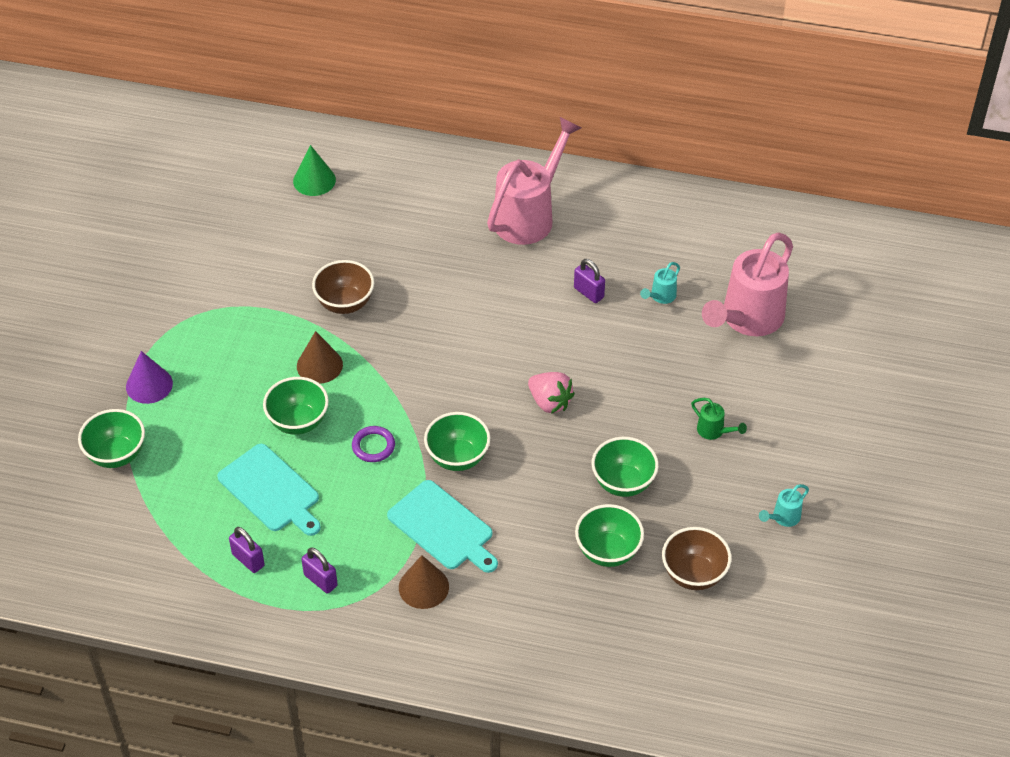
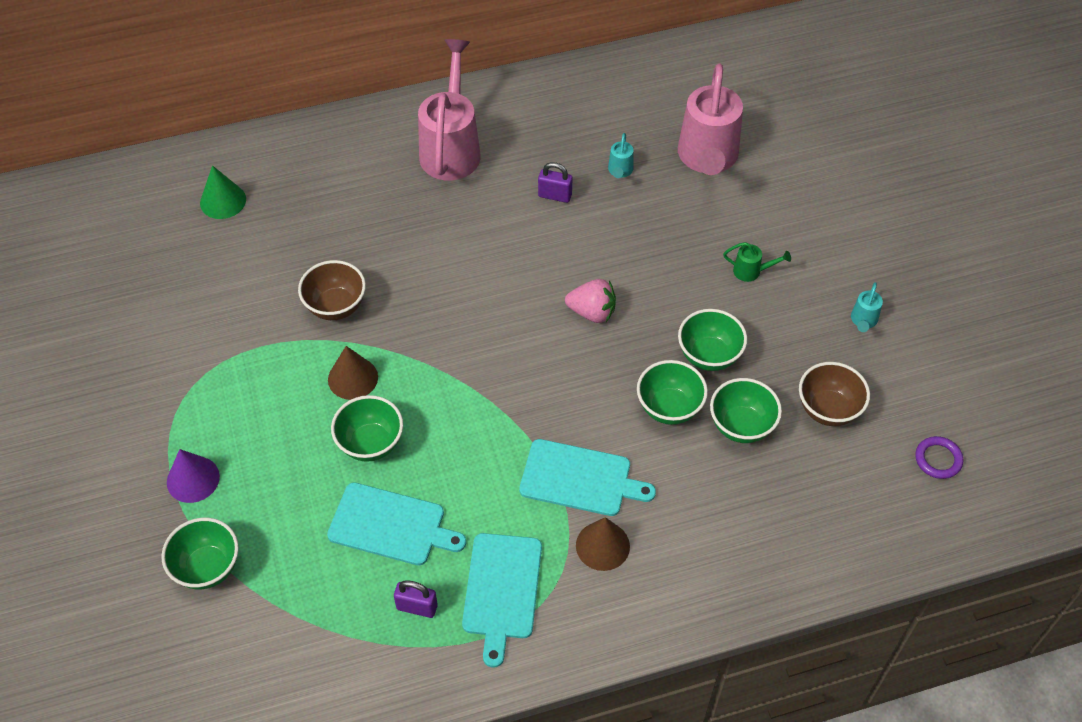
camera: 30 degrees left, 5 degrees up
purple padlock [302,547,338,594] -> turquoise cutting board [462,533,542,668]
purple ring [352,426,395,462] -> purple ring moved to [915,436,963,479]
green bowl [424,412,490,471] -> green bowl moved to [637,360,708,425]

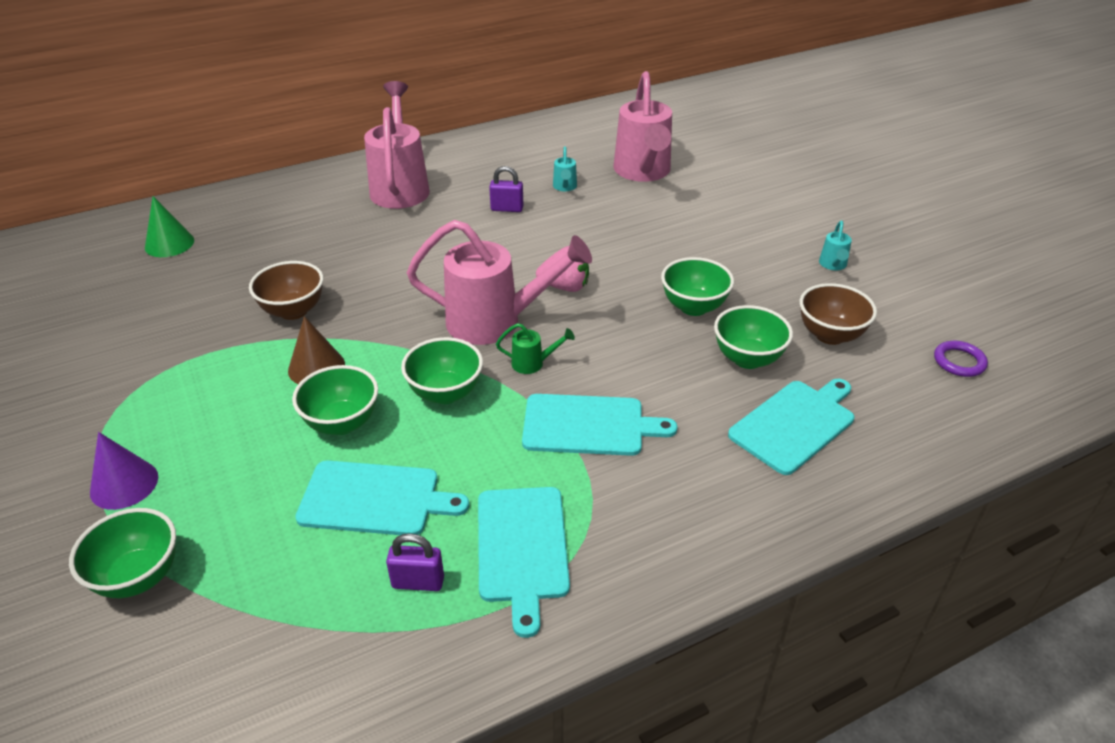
camera: 10 degrees left, 15 degrees down
brown cone [576,517,630,571] -> none
green bowl [637,360,708,425] -> green bowl moved to [401,337,483,404]
green watering can [723,242,791,282] -> green watering can moved to [496,323,575,374]
none -> pink watering can [407,220,592,345]
none -> turquoise cutting board [728,379,854,475]

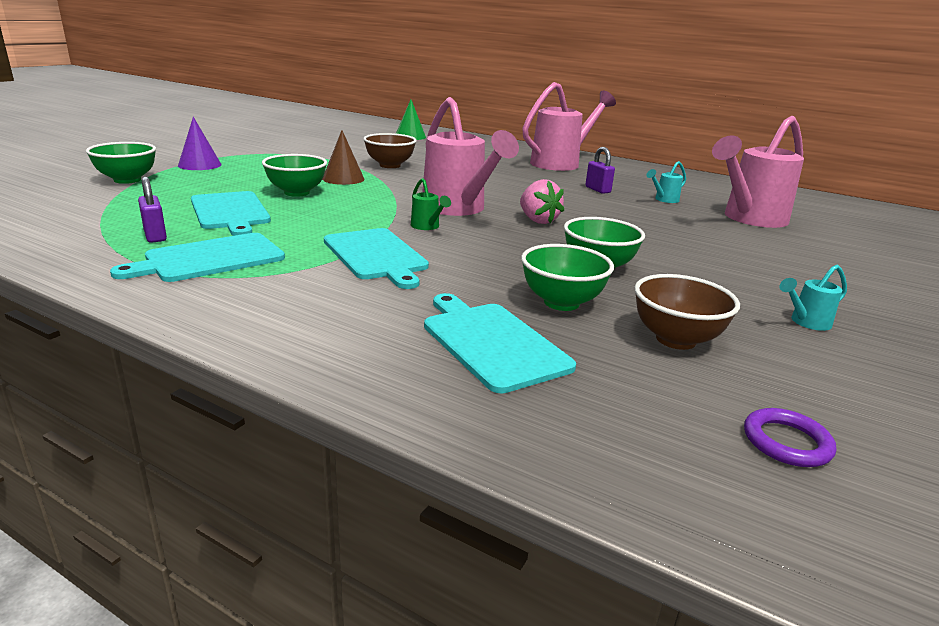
camera: 55 degrees right, 15 degrees down
green bowl [401,337,483,404] -> none
turquoise cutting board [728,379,854,475] -> turquoise cutting board turned 135 degrees counterclockwise [424,293,576,393]

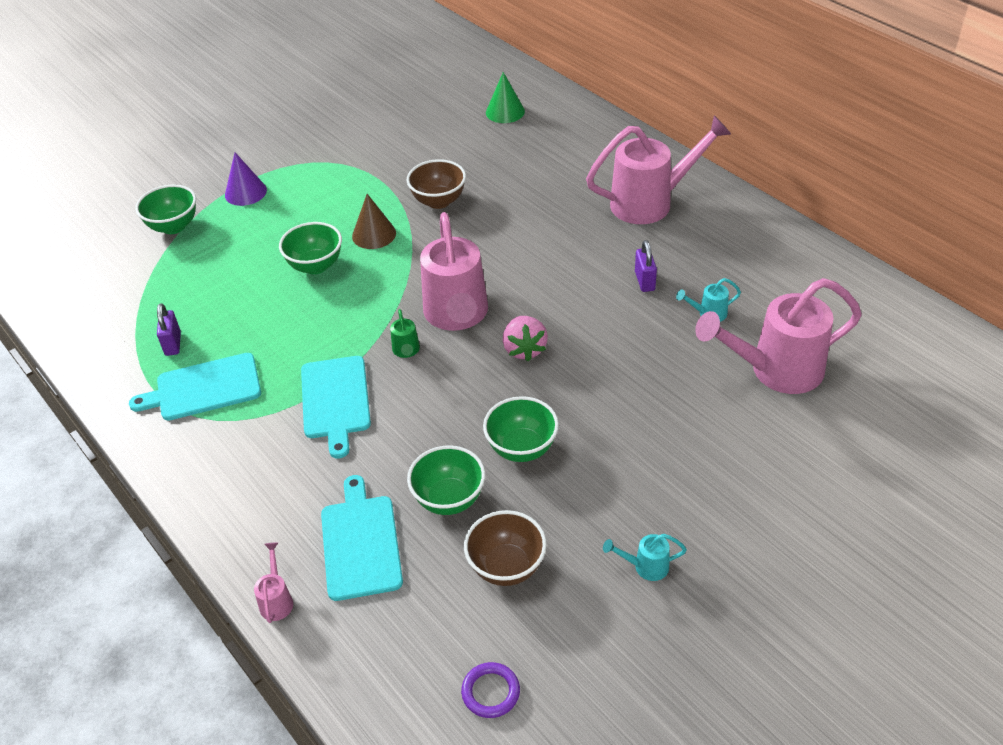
camera: 25 degrees right, 20 degrees up
turquoise cutting board [191,191,271,236] -> none
none -> pink watering can [254,542,293,623]

